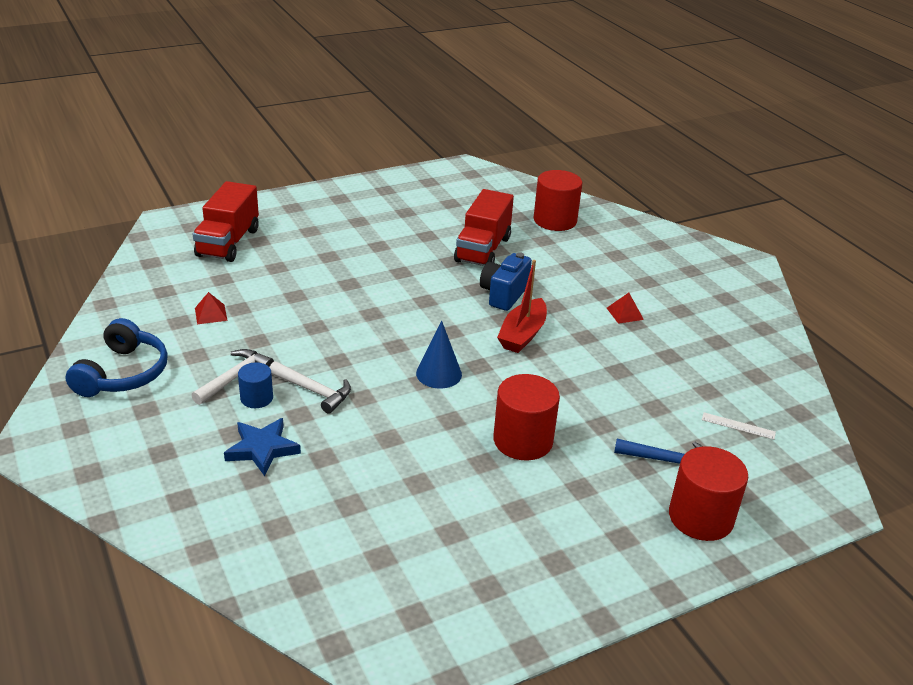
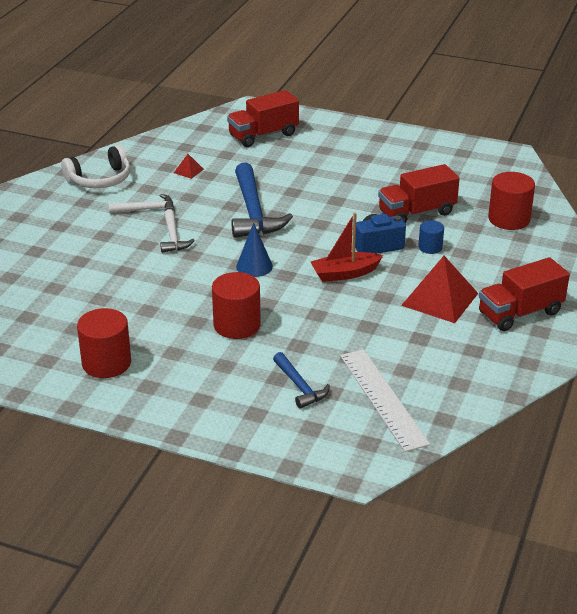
camera: 50 degrees right, 0 degrees up
blue headphones [65,318,168,397] -> white headphones [61,145,130,188]
blue star [224,418,301,476] -> none
blue cylinder [238,362,273,408] -> blue cylinder moved to [418,220,444,254]
red pyramid [607,293,644,324] -> red pyramid [401,256,478,323], size x2.26
red cylinder [669,446,748,541] -> red cylinder moved to [77,308,131,378]
white ruler [702,412,776,440] -> white ruler [340,349,430,452], size x2.48
none -> blue hammer [231,163,293,238]
none -> red truck [479,257,570,331]

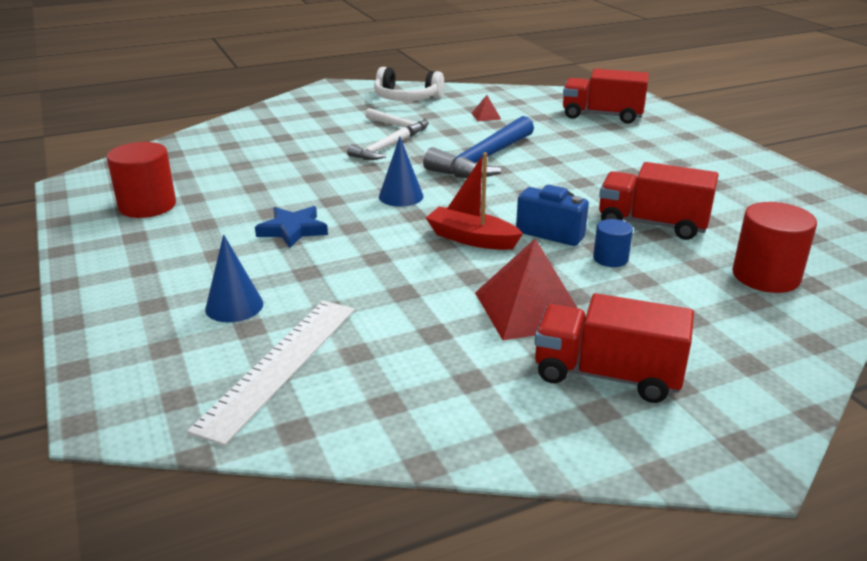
camera: 45 degrees right, 5 degrees down
red cylinder [212,272,261,339] -> blue star [255,206,328,248]
blue hammer [273,352,330,409] -> blue cone [205,235,263,322]

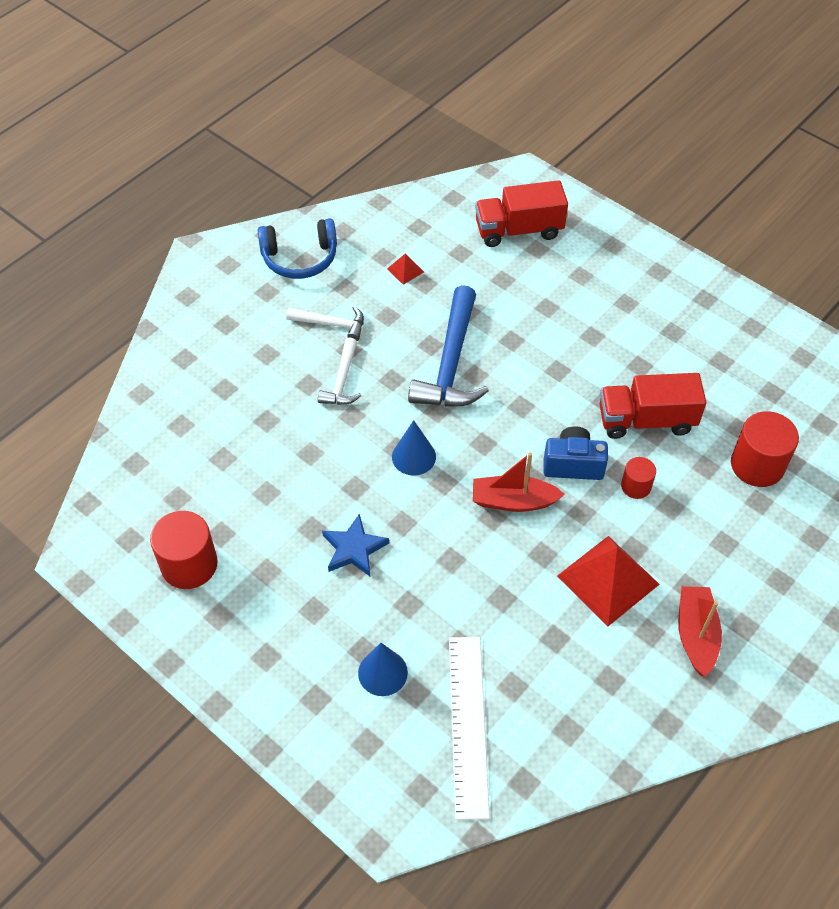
camera: 25 degrees left, 25 degrees up
white headphones [374,67,444,101] -> blue headphones [258,218,337,279]
red truck [535,293,694,403] -> red boat [678,586,722,677]
blue cylinder [593,219,633,267] -> red cylinder [621,457,656,499]

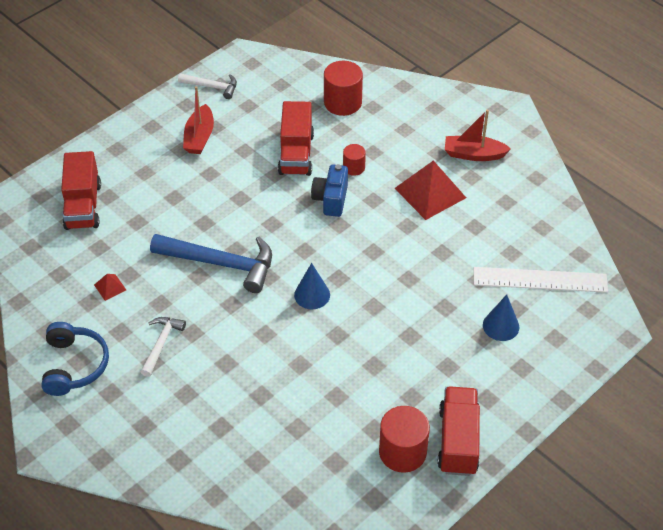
camera: 85 degrees left, 5 degrees down
white hammer [318,337,361,405] -> white hammer moved to [178,73,237,99]
blue star [322,514,389,576] -> none
red boat [473,452,565,512] -> red boat moved to [183,86,214,154]
none -> red truck [437,386,480,476]

